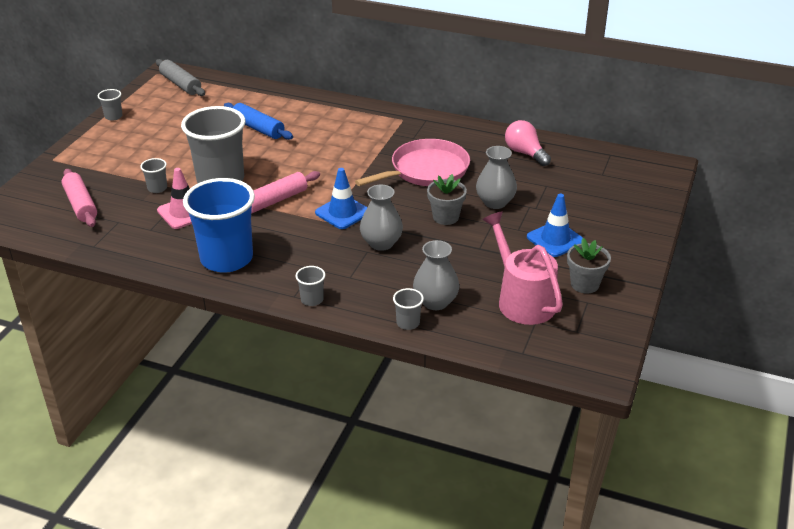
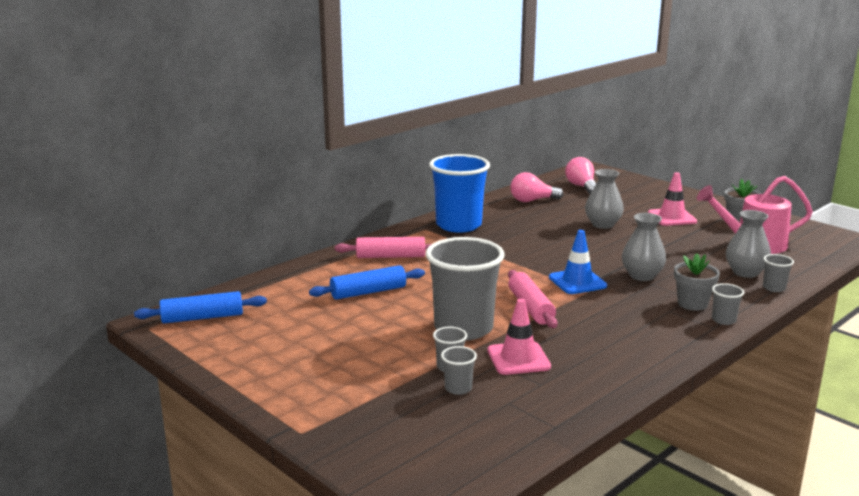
camera: 65 degrees left, 15 degrees down
pink rolling pin [61,169,97,227] -> pink rolling pin moved to [335,237,431,258]
grey cup [98,89,123,121] -> grey cup moved to [441,346,477,395]
grey rolling pin [156,59,205,96] -> blue rolling pin [134,291,267,323]
blue cup [183,178,255,273] -> blue cup moved to [429,154,490,233]
pink pan [355,139,470,186] -> none
grey flower pot [427,174,467,225] -> grey flower pot moved to [674,253,720,311]
blue traffic cone [527,194,583,257] -> pink traffic cone [648,172,697,226]
none -> pink light bulb [565,157,596,194]

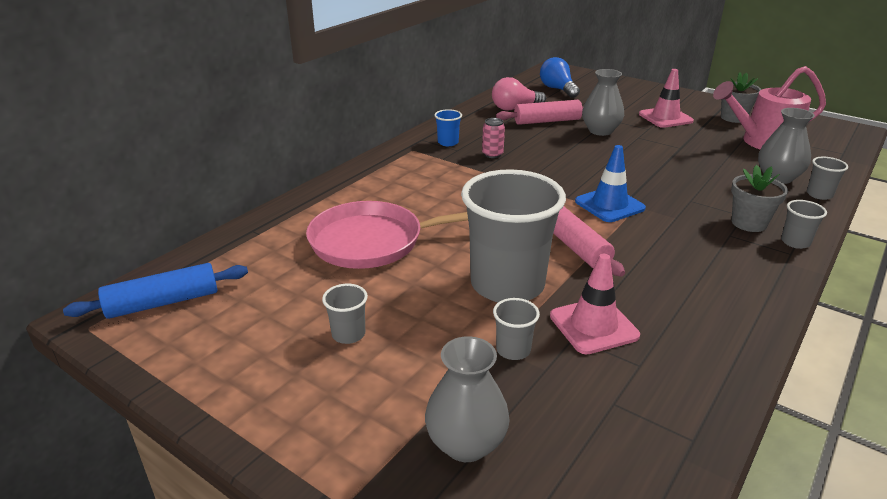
camera: 10 degrees left, 10 degrees up
blue rolling pin [309,265,425,300] -> pink pan [306,201,468,269]
pink rolling pin [335,237,431,258] -> pink rolling pin moved to [496,100,584,125]
blue cup [429,154,490,233] -> blue cup [434,109,462,146], size x0.41
grey cup [441,346,477,395] -> grey cup moved to [322,284,368,344]
pink light bulb [565,157,596,194] -> blue light bulb [540,57,580,98]
grey vase [622,213,666,281] -> grey vase moved to [425,336,510,462]
none -> pink can [482,118,505,158]

